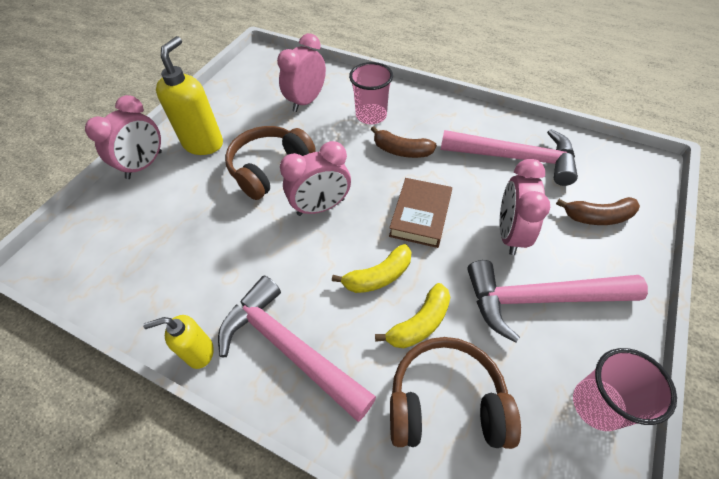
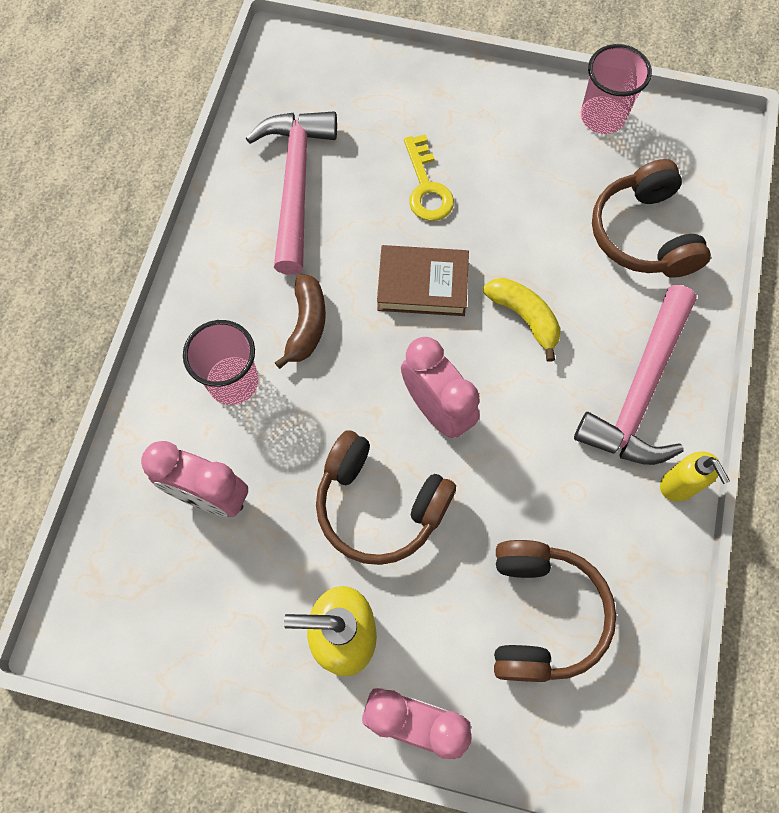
camera: 105 degrees left, 15 degrees up
yellow banana [375,283,451,348] -> none
pink hammer [467,260,648,343] -> none
pink clock [500,159,550,255] -> yellow key [404,134,454,221]
brown banana [556,197,640,225] -> none
none -> brown headphones [494,540,616,682]

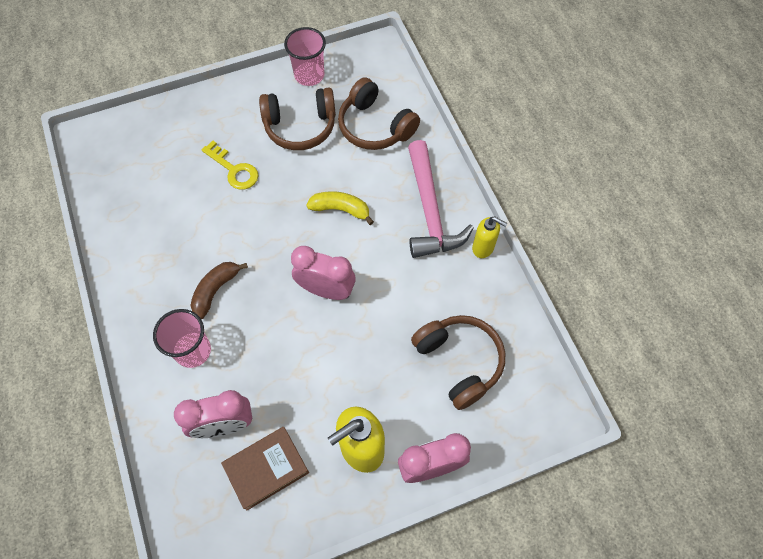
camera: 35 degrees left, 5 degrees down
pink hammer [246,111,337,275] -> none
brown banana [275,274,326,369] -> brown banana turned 120 degrees counterclockwise [190,262,248,319]
brown headphones [316,430,456,565] -> brown headphones moved to [259,88,336,150]
brown book [377,245,469,316] -> brown book moved to [221,427,309,511]

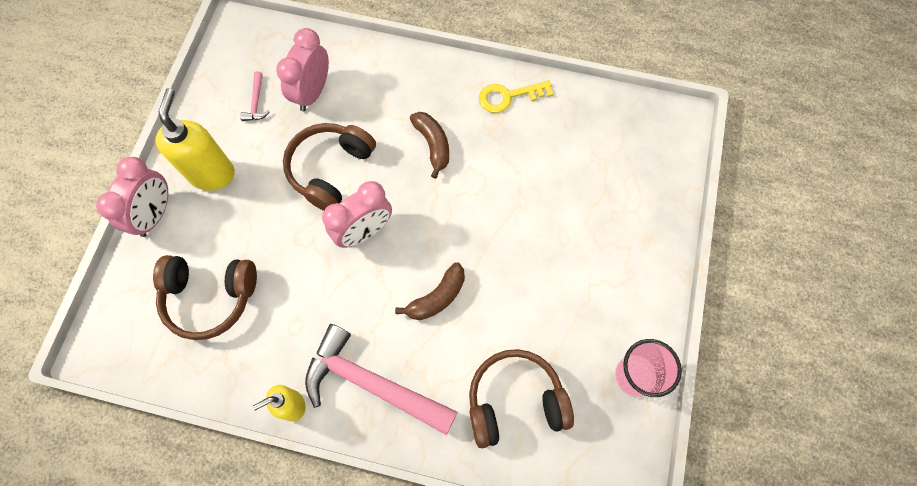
camera: 125 degrees right, 5 degrees up
pink cup [153,309,211,368] -> none
yellow key [201,141,258,190] -> yellow key moved to [479,80,553,113]
brown book [221,427,309,511] -> pink hammer [240,71,270,121]
brown headphones [259,88,336,150] -> brown headphones moved to [283,123,376,211]
yellow banana [306,191,374,225] -> brown banana [395,262,465,320]

